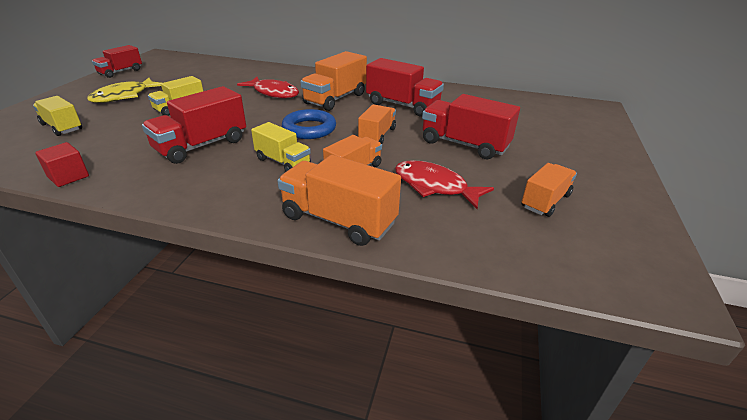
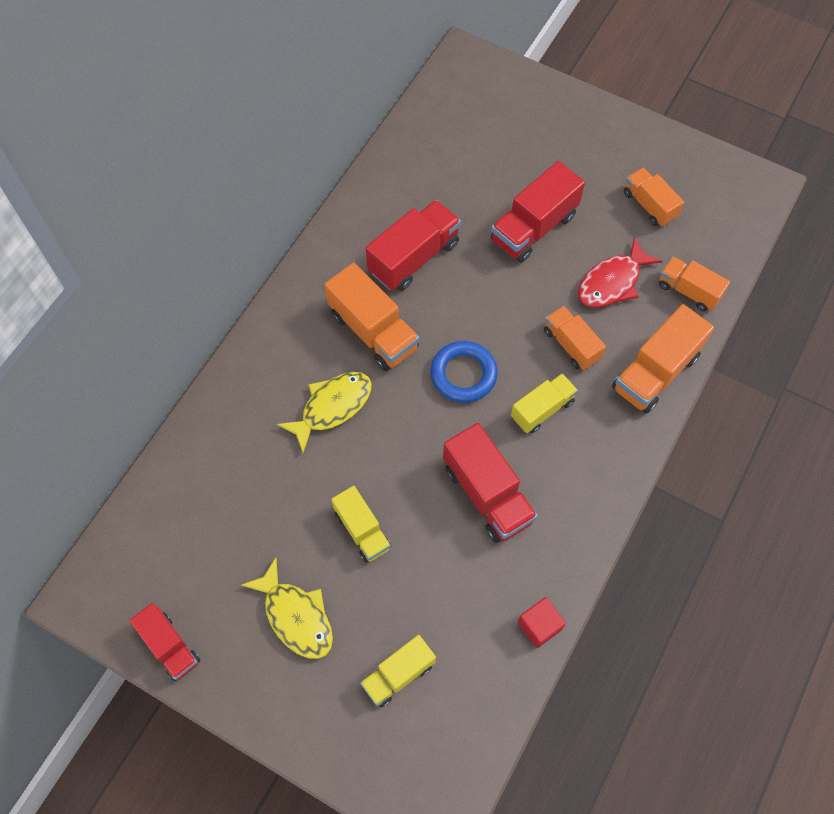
camera: 75 degrees left, 30 degrees up
red fish [237,77,299,98] -> yellow fish [277,372,371,453]
orange truck [358,104,396,144] -> orange truck moved to [659,256,730,312]

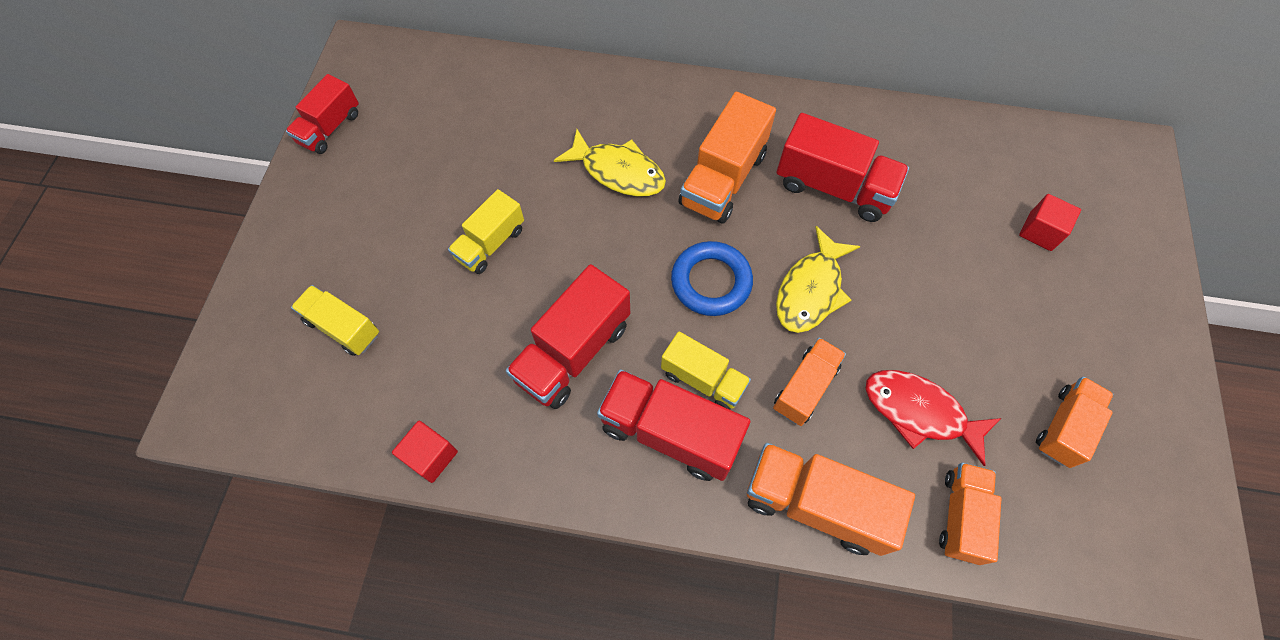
camera: 70 degrees right, 0 degrees up
yellow fish [241,558,333,659] -> yellow fish moved to [776,226,860,333]
red truck [491,161,585,263] -> red truck moved to [597,369,750,481]
none -> red cube [1019,194,1081,251]

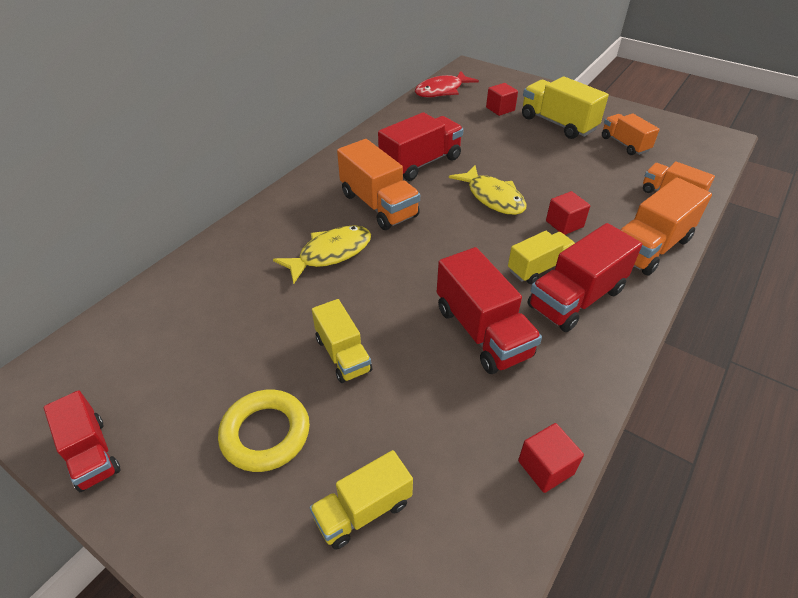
camera: 65 degrees left, 20 degrees down
blue ring [671,241,753,316] -> none
orange truck [773,338,846,426] -> red cube [546,191,590,235]
red fish [866,370,1001,466] -> red fish moved to [415,71,479,98]
none -> yellow ring [218,390,310,472]
none -> yellow truck [522,76,609,139]

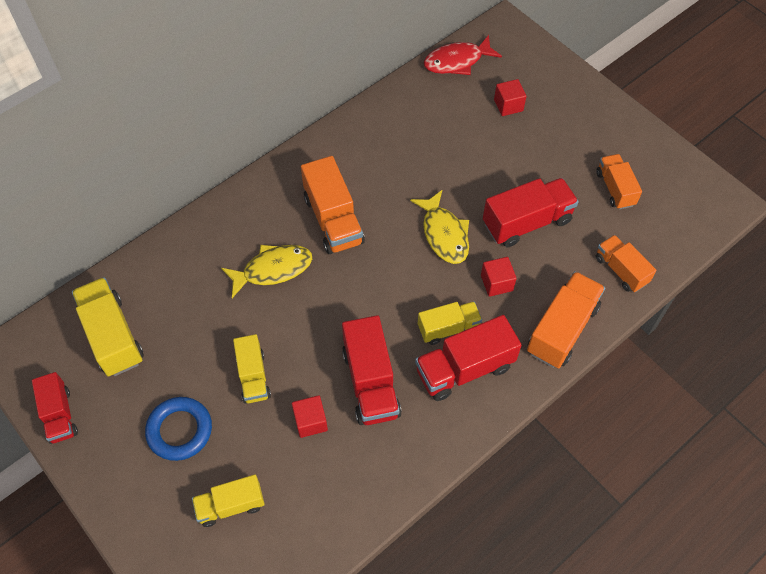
camera: 15 degrees right, 15 degrees up
yellow ring [218,390,310,472] -> blue ring [145,397,212,461]
red truck [378,112,464,181] -> red truck moved to [483,178,579,247]
red cube [518,423,584,493] -> red cube moved to [292,395,328,438]
yellow truck [522,76,609,139] -> yellow truck moved to [72,277,144,376]
orange truck [620,178,712,276] -> orange truck turned 150 degrees clockwise [527,271,605,368]

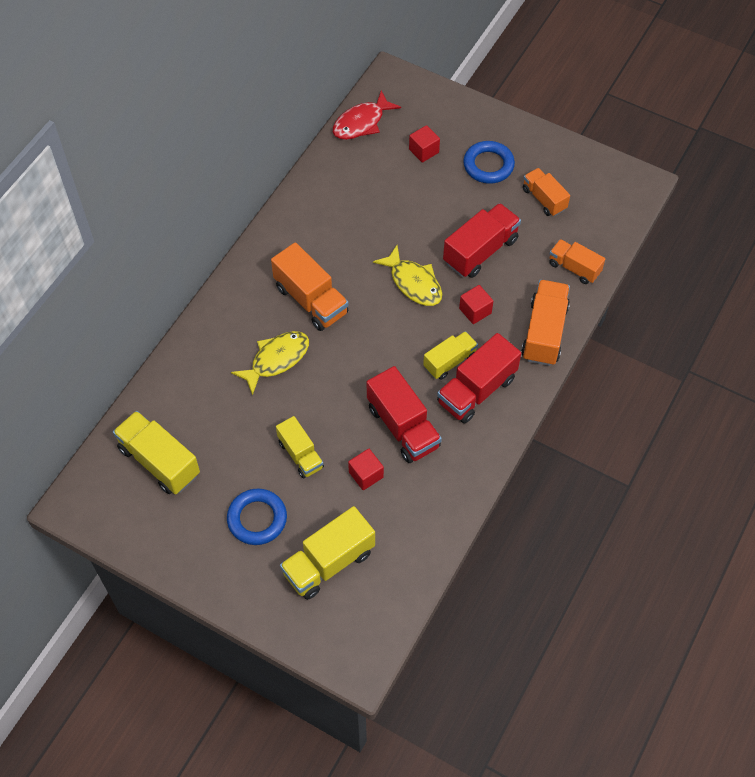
camera: 20 degrees left, 0 degrees up
red truck [32,372,78,444] -> none
yellow truck [192,475,265,527] -> yellow truck [280,506,375,600], size x1.57
none -> blue ring [463,141,515,184]

